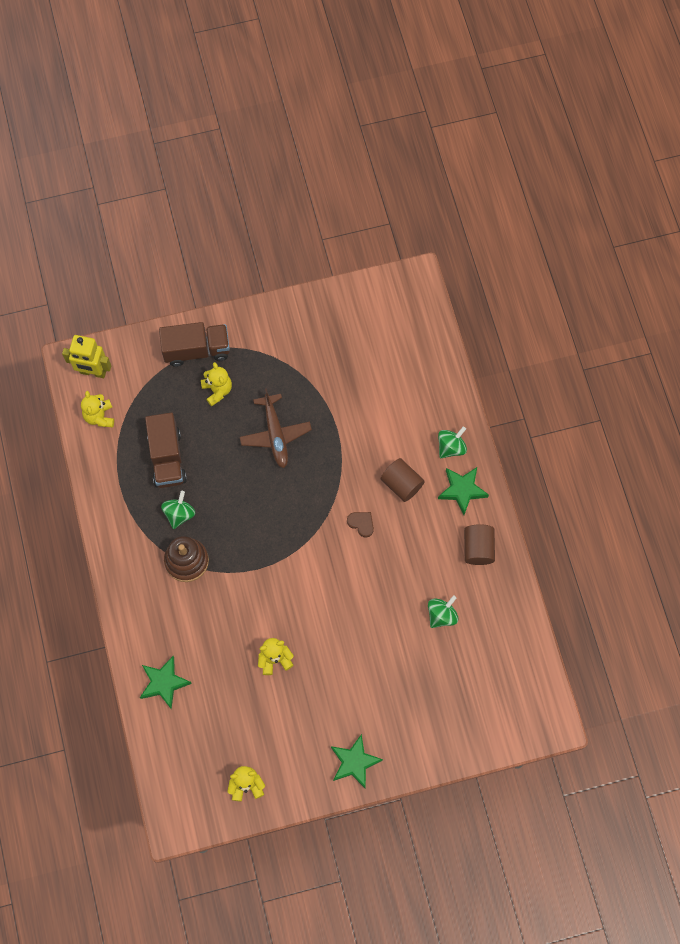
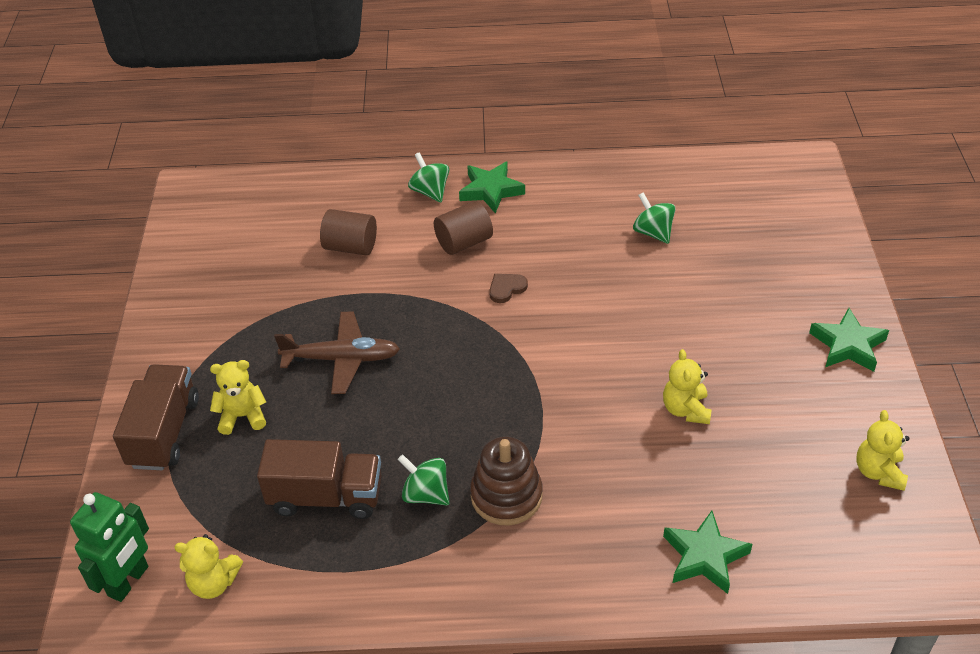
camera: 75 degrees left, 25 degrees down
yellow robot [62,335,111,378] -> green robot [70,492,149,602]
brown cylinder [464,524,495,565] -> brown cylinder moved to [320,209,377,255]

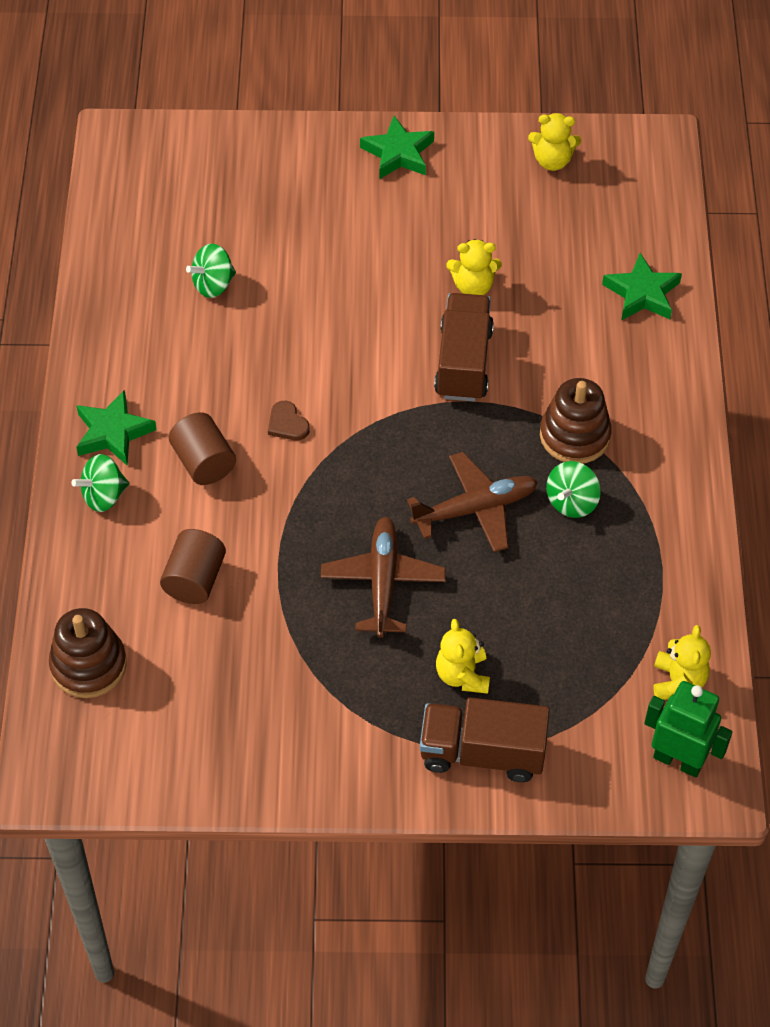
camera: 90 degrees left, 10 degrees up
brown truck [257,439,382,519] -> brown truck moved to [434,293,494,402]
none -> brown stacking toy [49,608,127,698]
none -> brown plane [407,452,538,552]

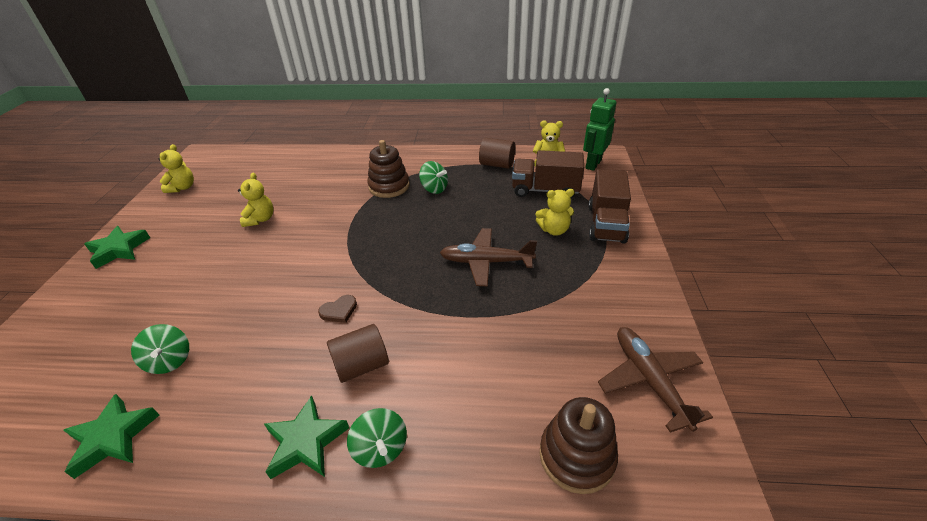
camera: 85 degrees left, 15 degrees down
brown cylinder [160,529,226,604] -> brown cylinder moved to [479,138,515,169]
brown plane [407,452,538,552] -> brown plane moved to [598,327,713,433]
brown truck [434,293,494,402] -> brown truck moved to [512,150,584,199]
green star [602,253,682,320] -> green star moved to [64,394,159,479]

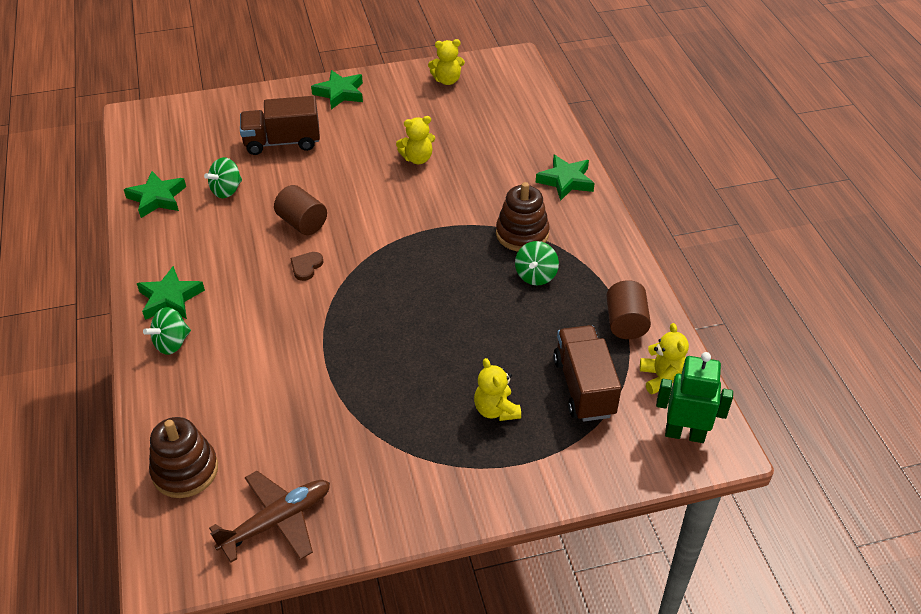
camera: 70 degrees right, 5 degrees up
brown heart [318,295,357,323] -> brown heart turned 75 degrees clockwise [291,252,324,281]
brown cylinder [327,324,389,383] -> brown cylinder moved to [274,185,327,235]
brown plane [440,228,537,286] -> none
brown truck [588,169,631,244] -> brown truck moved to [240,96,320,155]
none -> green star [536,155,595,201]

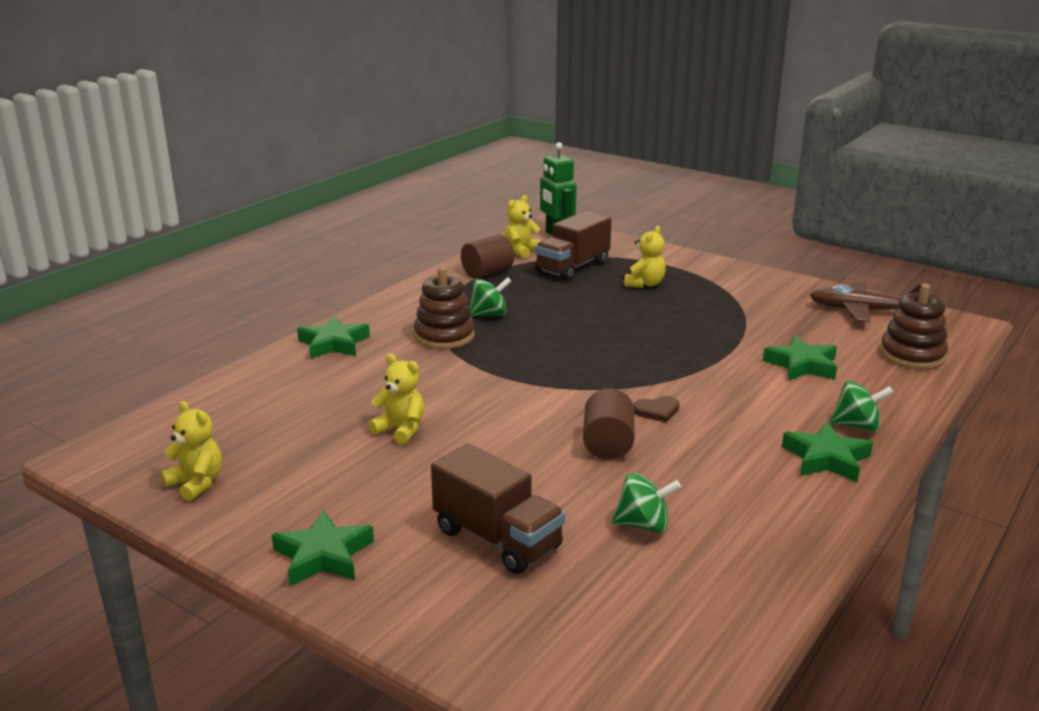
camera: 130 degrees left, 20 degrees down
green star [124,171,186,218] -> green star moved to [763,335,837,381]

